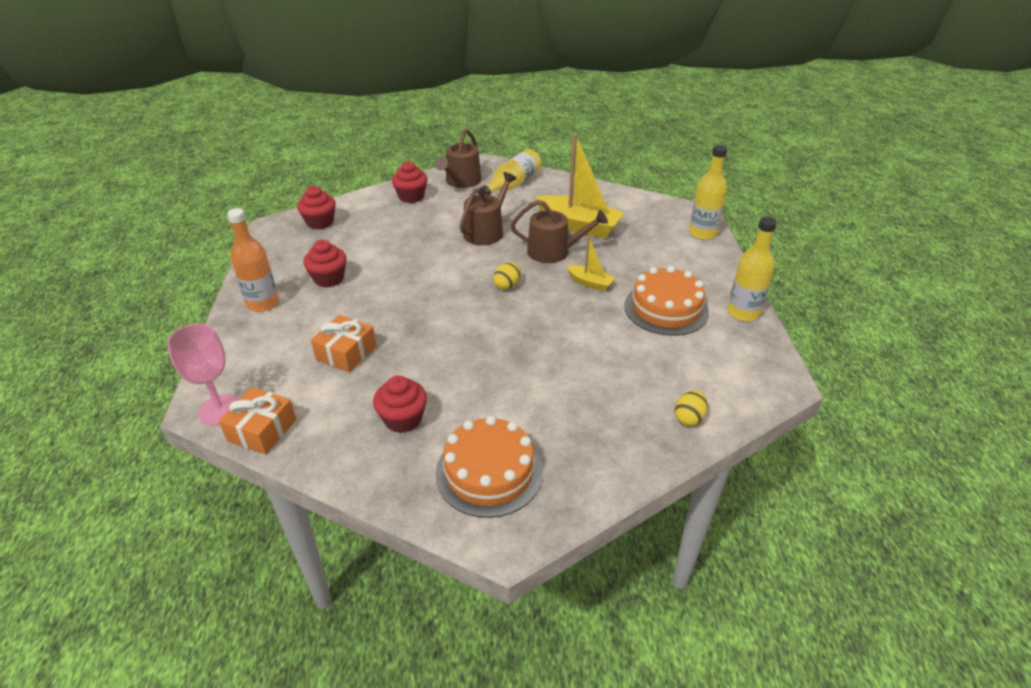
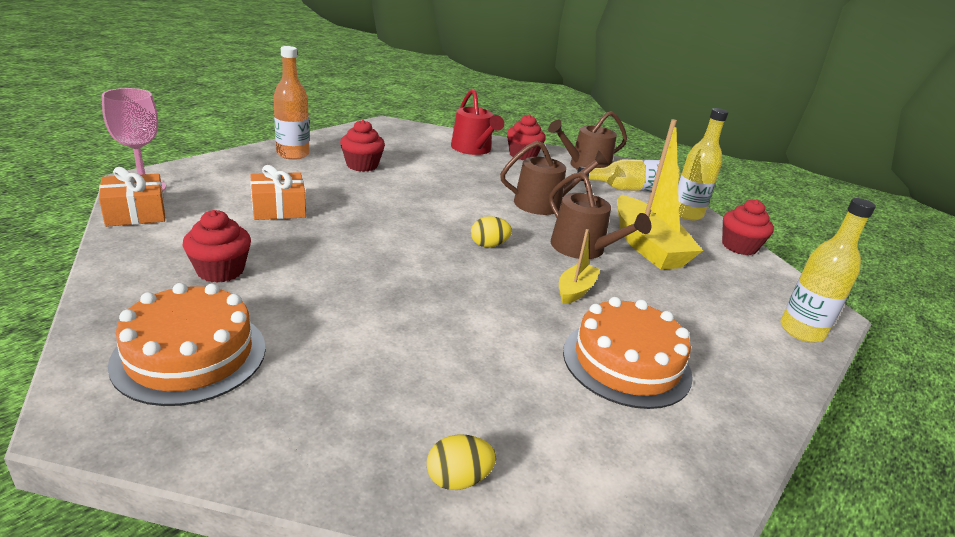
camera: 40 degrees right, 10 degrees down
red cupcake [297,186,336,229] -> red cupcake moved to [722,199,774,255]
yellow boat [567,236,615,291] -> yellow boat turned 135 degrees counterclockwise [559,229,600,304]
yellow bottle [727,217,777,321] -> yellow bottle moved to [678,108,728,220]
none -> red watering can [451,89,504,155]

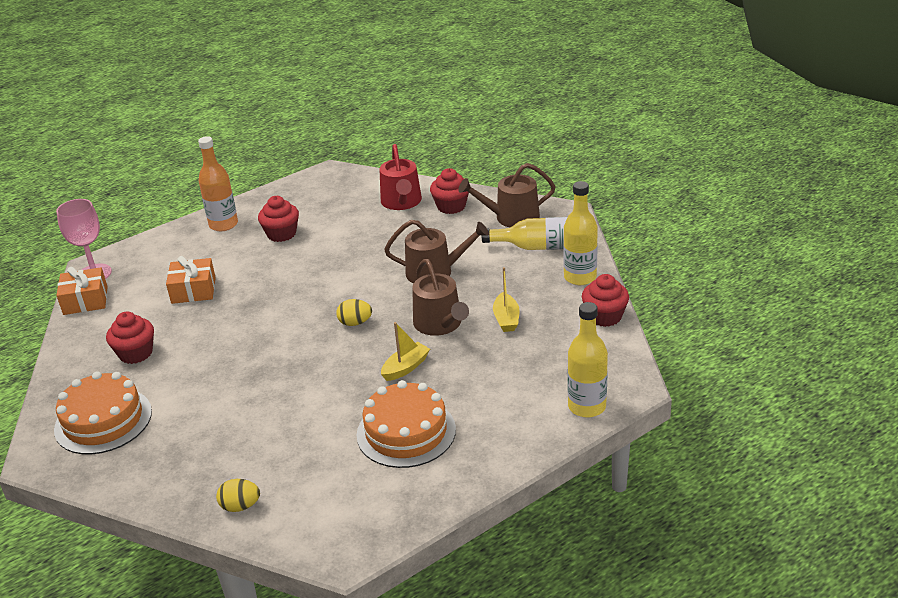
camera: 20 degrees right, 5 degrees up
yellow boat [617,119,703,270] -> yellow boat [493,267,520,332], size x0.50

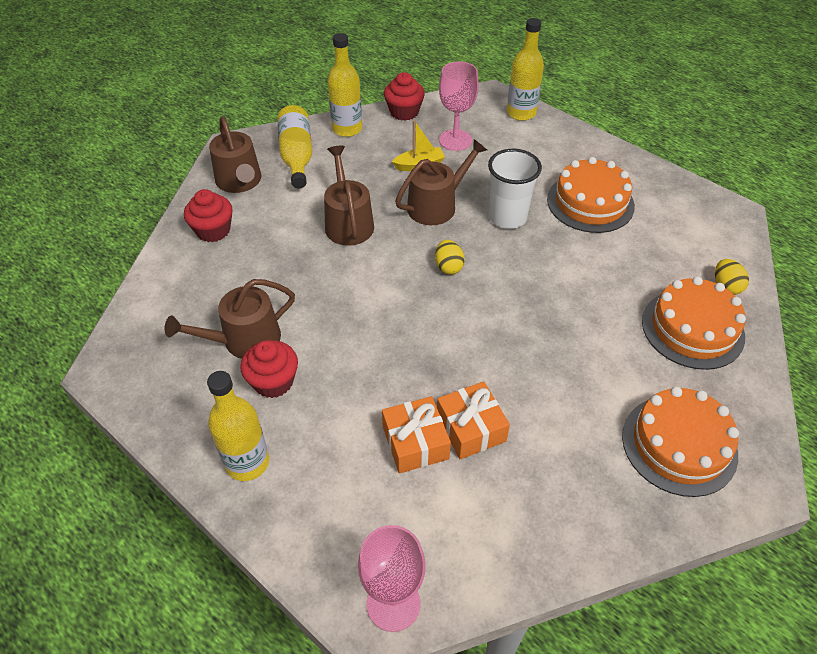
camera: 105 degrees left, 15 degrees up
orange gift [56,267,108,315] -> orange gift moved to [437,381,510,459]
red cupcake [106,311,154,364] -> none
orange bottle [198,136,238,231] -> yellow bottle [207,371,269,481]
red watering can [380,144,422,210] -> none
yellow boat [381,322,430,381] -> white cup [488,149,542,229]
none -> brown watering can [165,279,295,359]
none -> pink goblet [439,61,479,151]
none -> orange cake [642,276,746,370]

